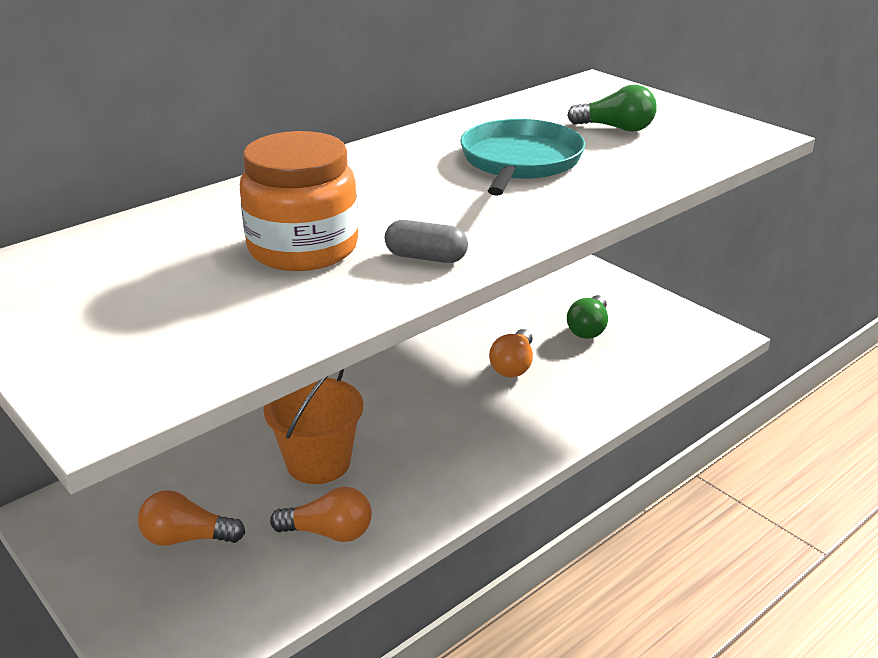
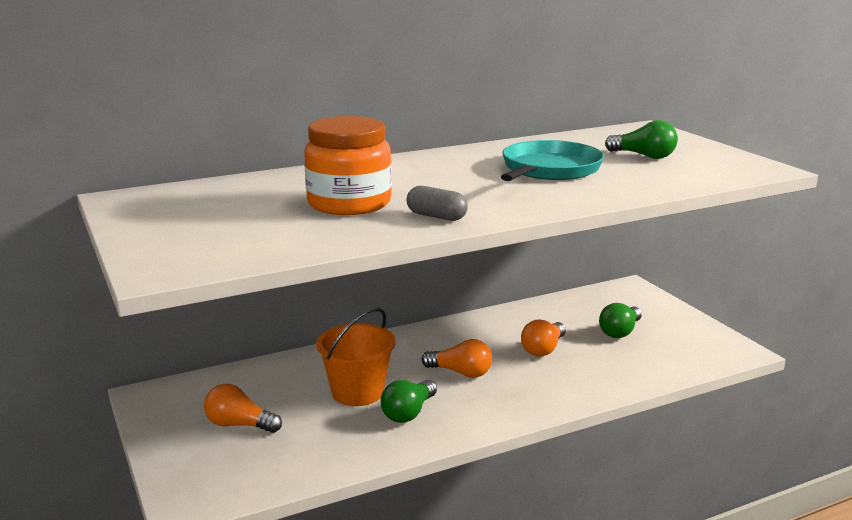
camera: 15 degrees right, 10 degrees down
orange light bulb [270,487,372,542] -> orange light bulb moved to [422,339,492,378]
none -> green light bulb [381,380,437,423]

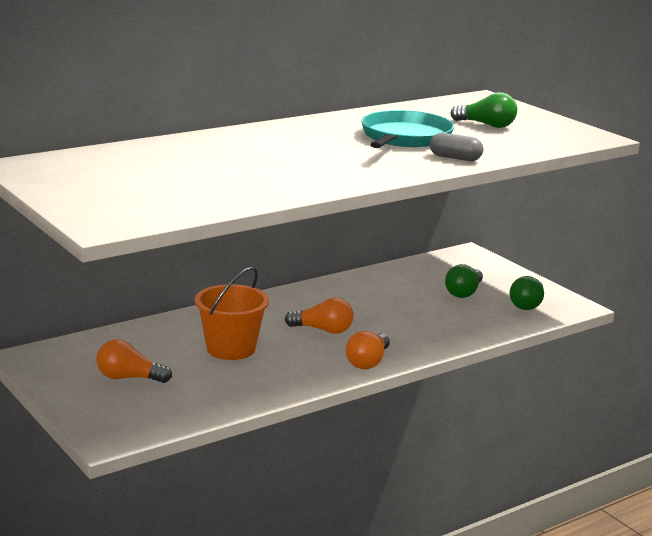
camera: 10 degrees left, 0 degrees up
orange jar [304,116,392,215] -> none
green light bulb [381,380,437,423] -> green light bulb moved to [510,276,544,310]
grey capsule [407,186,468,221] -> grey capsule moved to [430,133,483,161]
orange light bulb [521,320,566,357] -> orange light bulb moved to [346,331,390,369]

